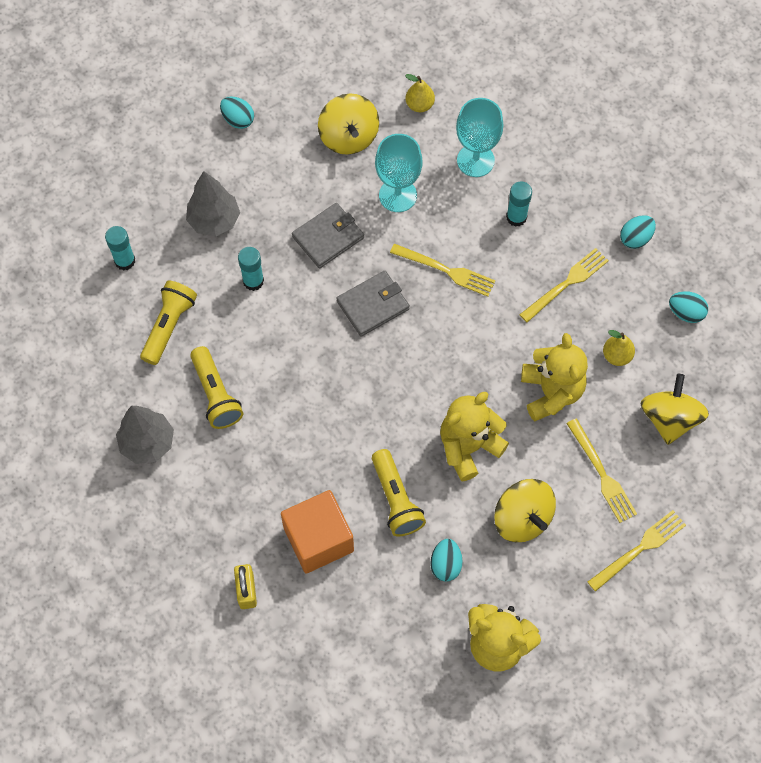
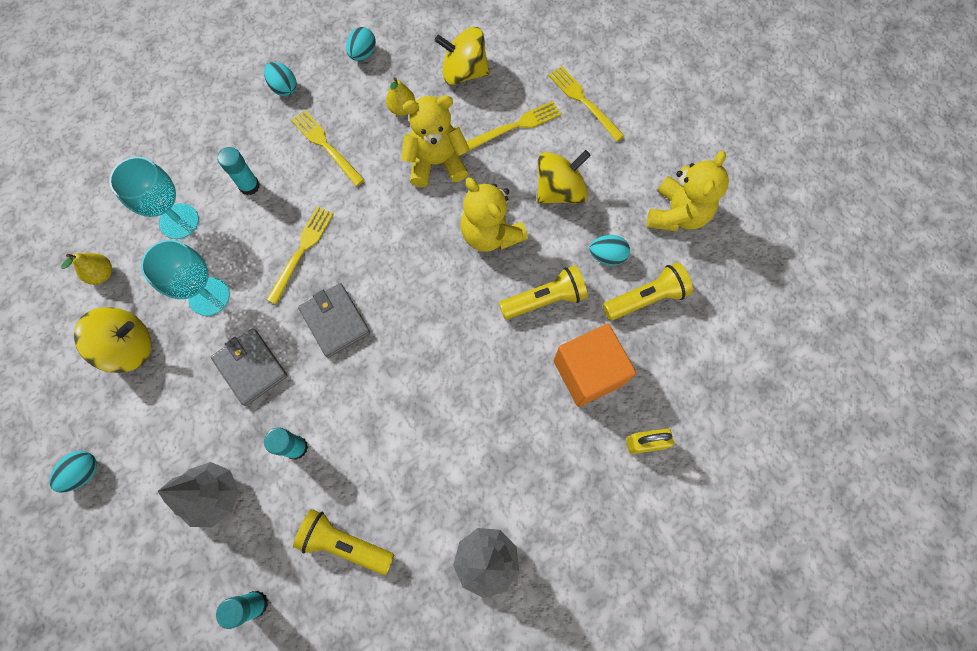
camera: 90 degrees left, 5 degrees up
yellow flashlight [190,346,243,429] -> yellow flashlight moved to [603,262,693,320]

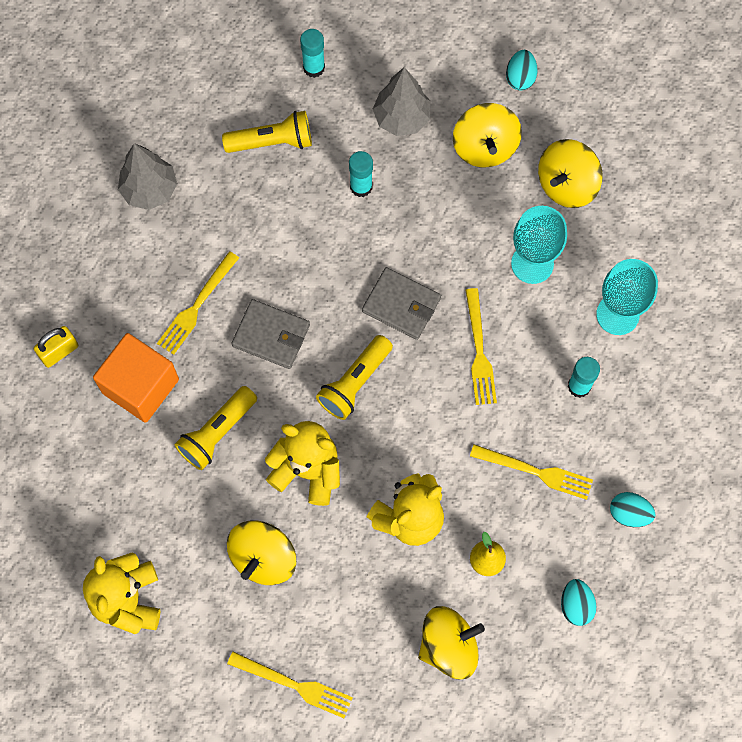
camera: 150 degrees right, 0 degrees up
yellow pear [61,253,112,285] -> none
grey wallet [211,328,288,406] -> grey wallet moved to [231,299,310,369]
yellow fork [466,101,561,151] -> yellow fork moved to [157,251,239,355]
turquoise egg [589,235,630,266] -> none
yellow flashlight [603,262,693,320] -> yellow flashlight moved to [316,335,393,420]
none -> yellow spinning top [453,103,522,167]

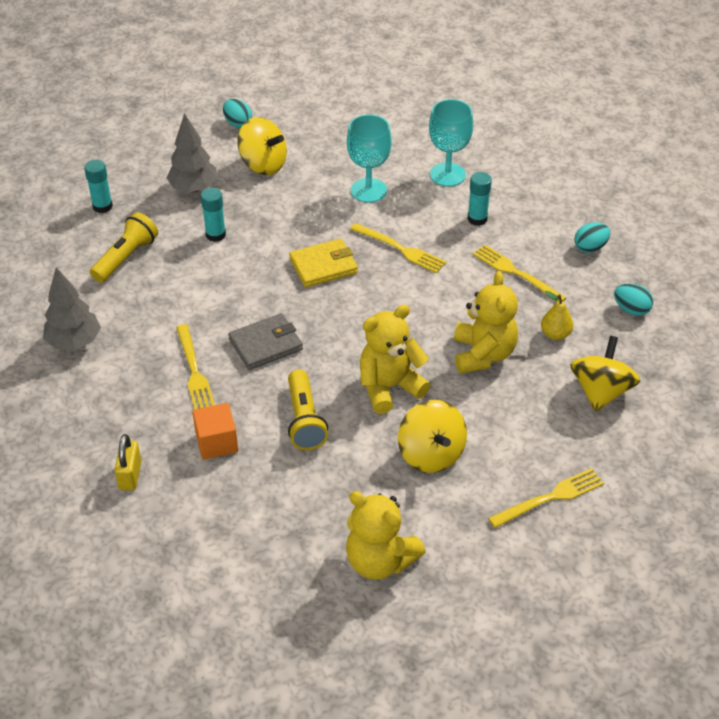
camera: 50 degrees left, 25 degrees down
orange cube [93,333,179,423] -> orange cube [192,403,238,460], size x0.65
yellow flashlight [316,335,393,420] -> none
grey wallet [362,267,441,340] -> yellow wallet [289,238,358,287]
yellow fork [470,444,593,500] -> yellow fork turned 105 degrees counterclockwise [473,245,566,302]
yellow spinning top [538,139,603,208] -> none

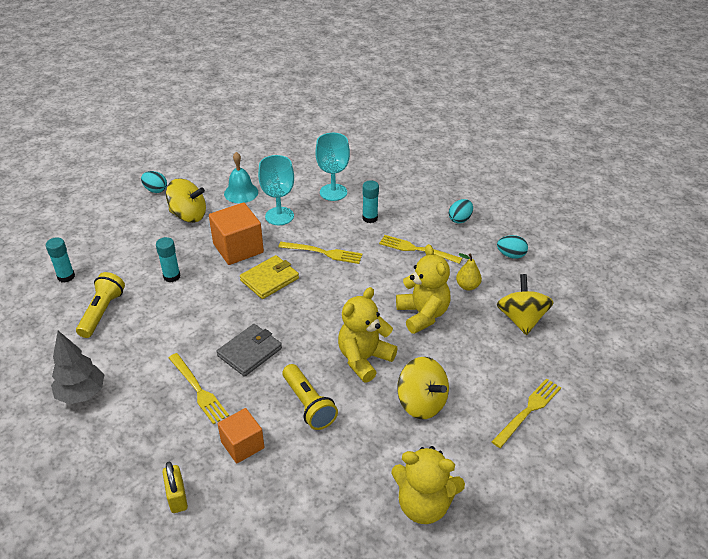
camera: 20 degrees left, 5 degrees down
grey tree [167,113,217,193] -> none
none -> orange cube [209,202,264,265]
none -> turquoise bell [224,152,258,203]

